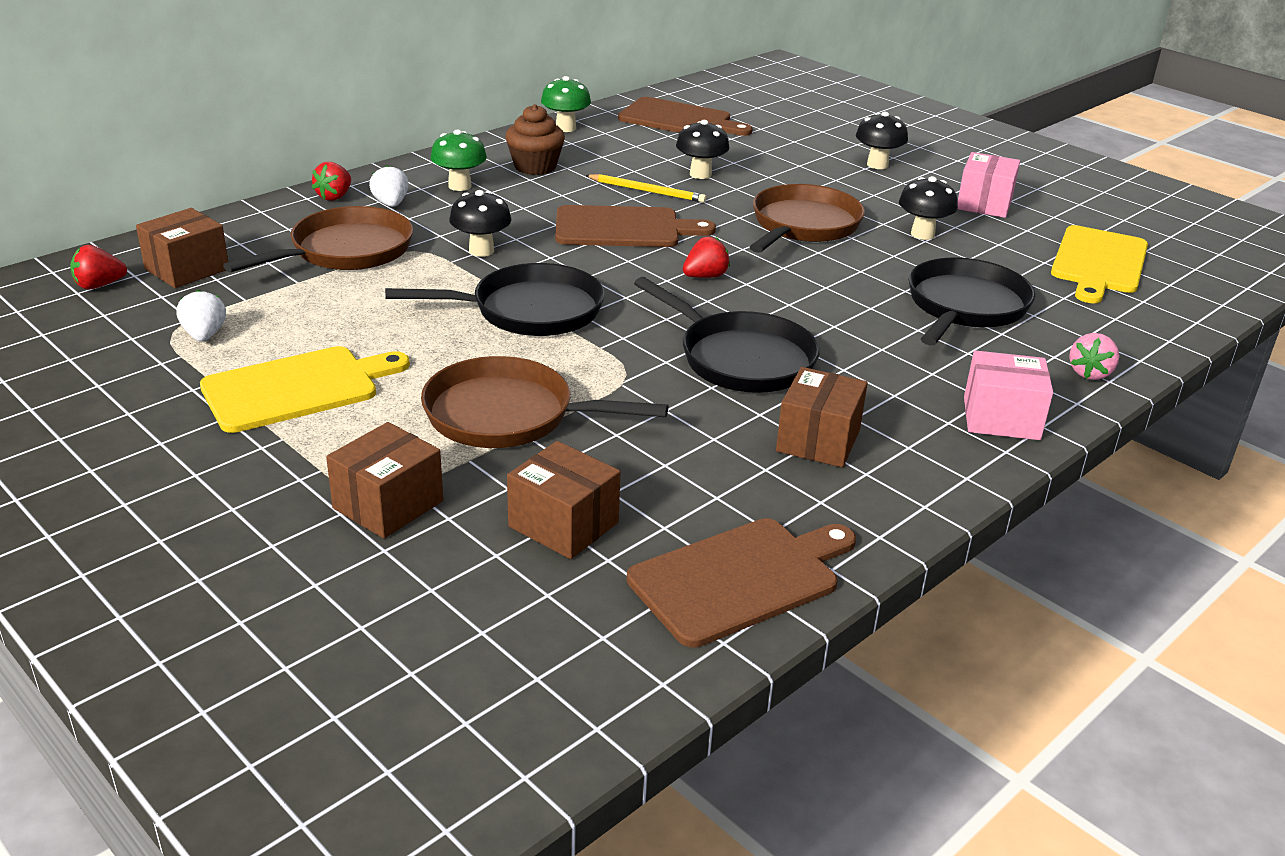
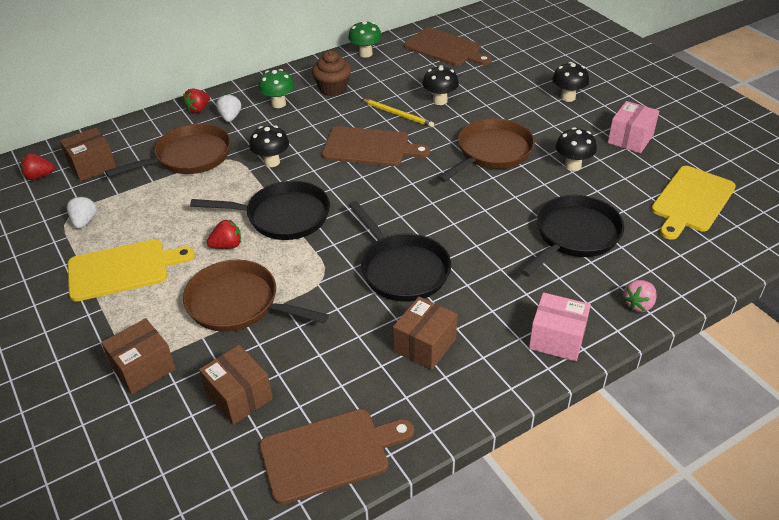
camera: 15 degrees right, 10 degrees up
red strawberry [683,237,730,278] -> red strawberry moved to [207,220,241,249]

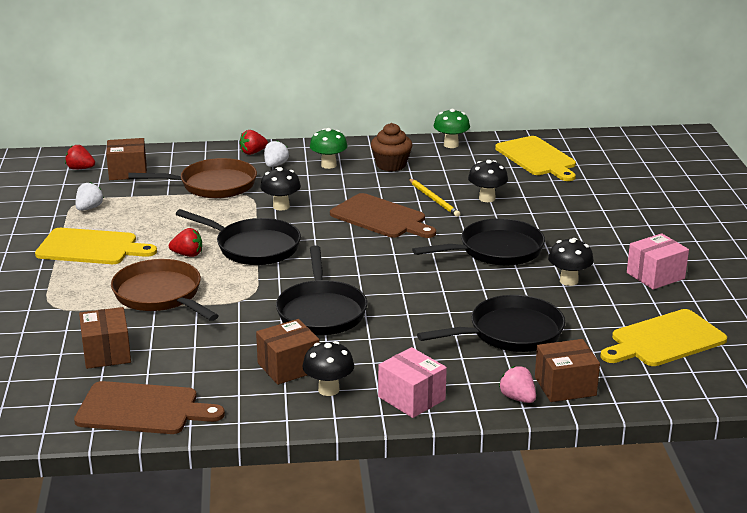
camera: 25 degrees right, 15 degrees down
brown box [101,318,176,394] -> brown box moved to [535,339,600,402]
brown cutting board [404,27,492,66] -> yellow cutting board [495,136,576,181]
brown pan [438,118,535,182] -> black pan [412,218,545,266]
black mushroom [552,62,589,102] -> black mushroom moved to [302,341,354,396]
pink strawberry [623,280,657,312] -> pink strawberry turned 75 degrees clockwise [499,366,536,403]

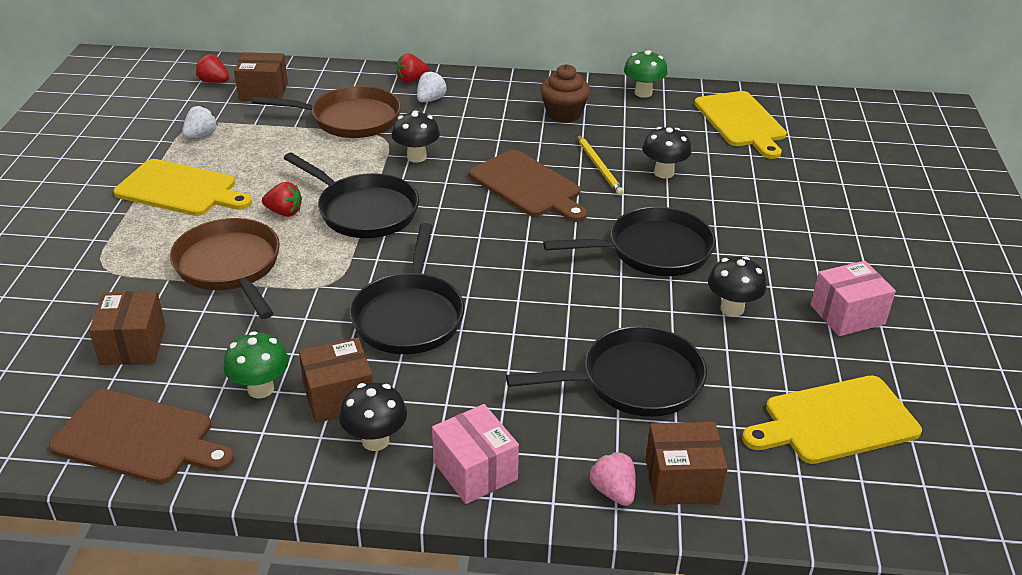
camera: 10 degrees right, 10 degrees up
green mushroom [310,128,347,169] -> green mushroom moved to [223,331,289,398]

